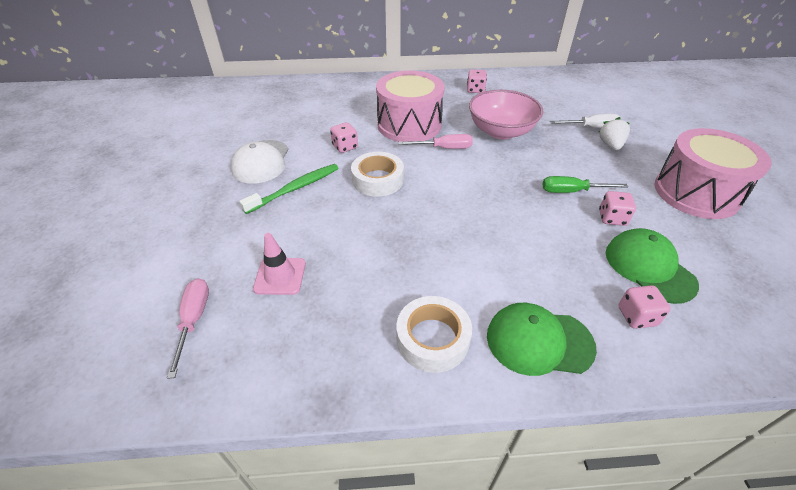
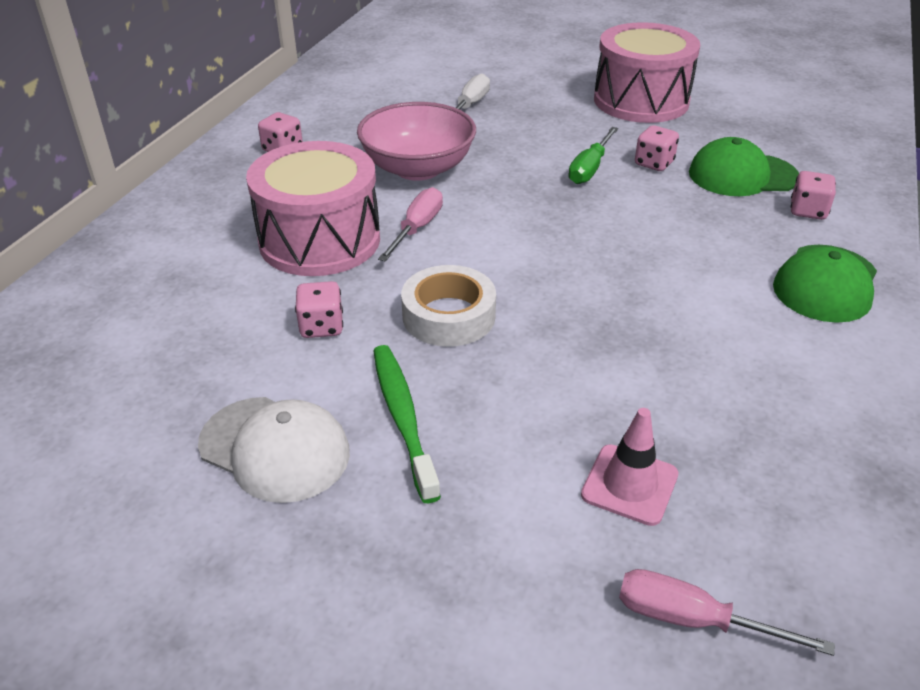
camera: 65 degrees left, 5 degrees down
white tape [397,296,472,373] -> none
white strawberry [599,117,630,150] -> none

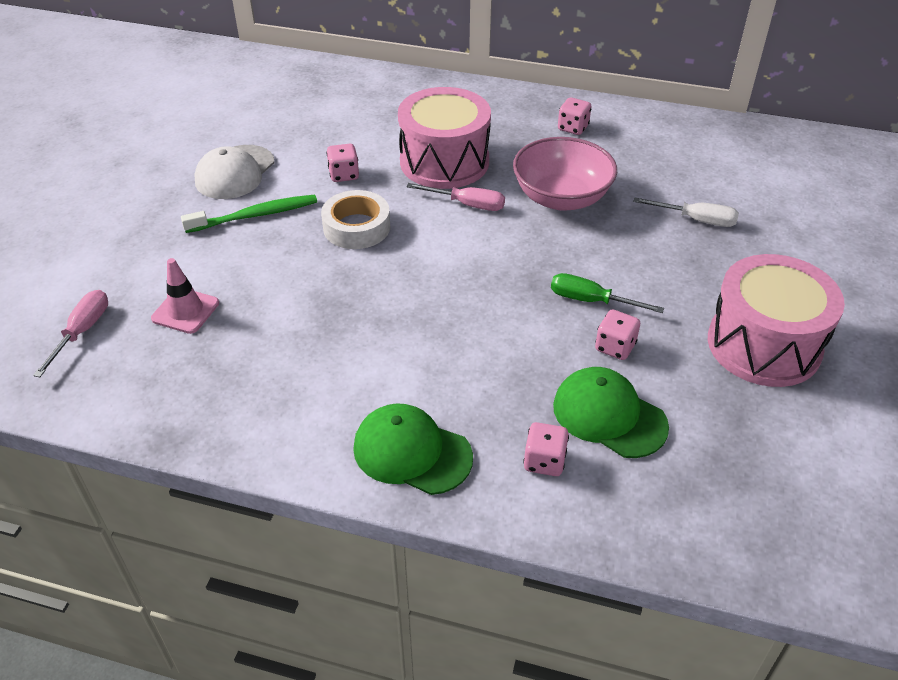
camera: 85 degrees right, 5 degrees up
green cap [689,137,799,196] -> green cap turned 45 degrees counterclockwise [553,367,669,458]

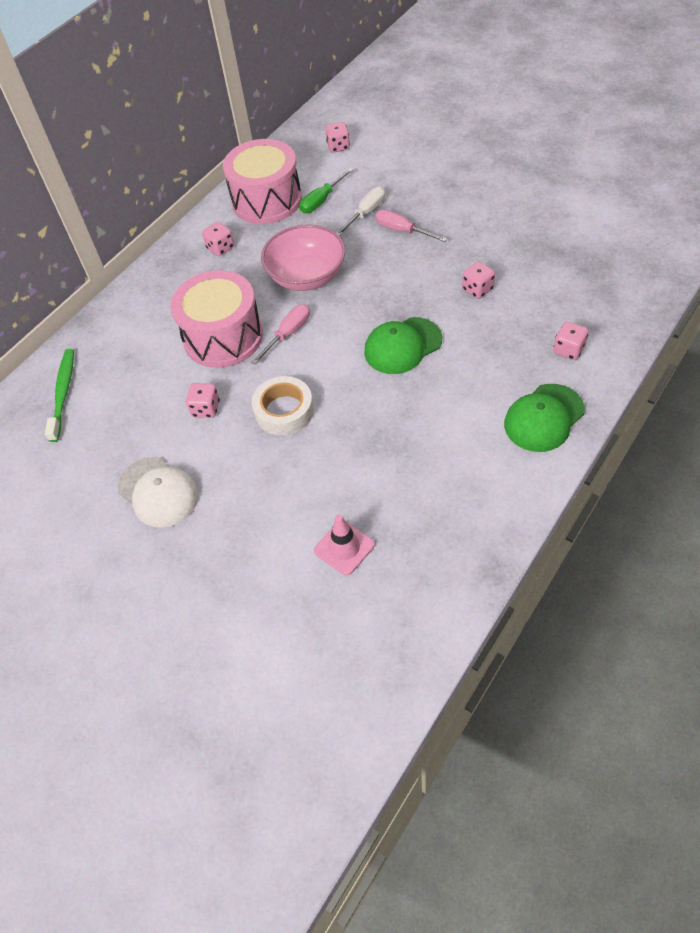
camera: 65 degrees left, 10 degrees up
pink screwdriver [33,290,108,377] -> pink screwdriver moved to [375,209,447,242]
green toothbrush [181,194,317,233] -> green toothbrush moved to [45,349,74,442]
green screwdriver [551,273,664,313] -> green screwdriver moved to [299,168,353,213]
green cap [553,367,669,458] -> green cap moved to [364,317,442,374]
pink drum [708,254,845,387] -> pink drum moved to [223,139,302,224]
none -> pink dice [325,122,350,153]

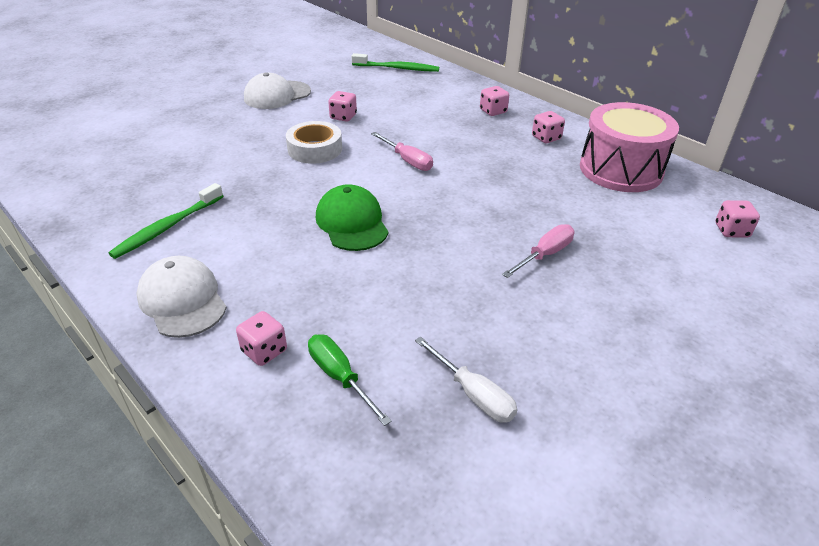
camera: 95 degrees right, 15 degrees down
pink drum [170,270,263,368] -> none
pink bowl [261,224,345,291] -> none
green screwdriver [299,168,353,213] -> green screwdriver moved to [308,334,392,426]
pink traffic cone [314,515,375,575] -> none
white screwdriver [337,187,385,236] -> white screwdriver moved to [415,337,517,423]
pink dice [462,262,495,299] -> pink dice moved to [480,86,509,116]
green cap [504,384,585,452] -> white cap [136,256,227,338]
none -> green toothbrush [108,183,223,259]

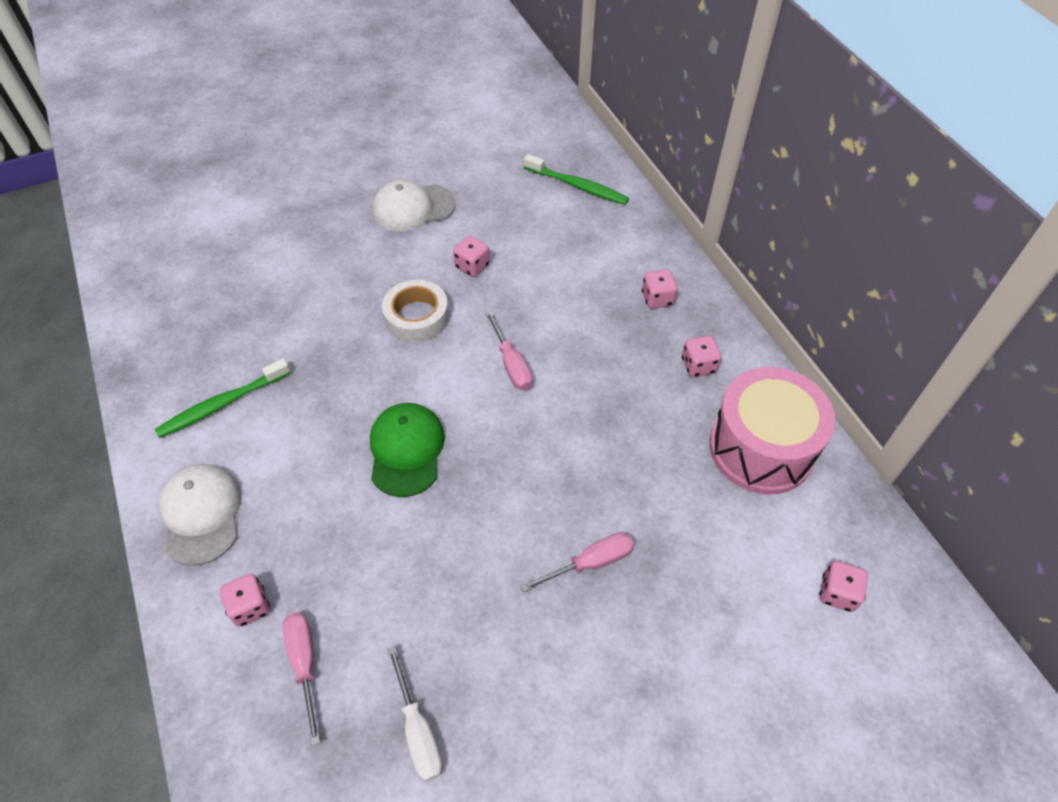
camera: 20 degrees right, 15 degrees up
green screwdriver [308,334,392,426] -> pink screwdriver [283,612,320,745]

